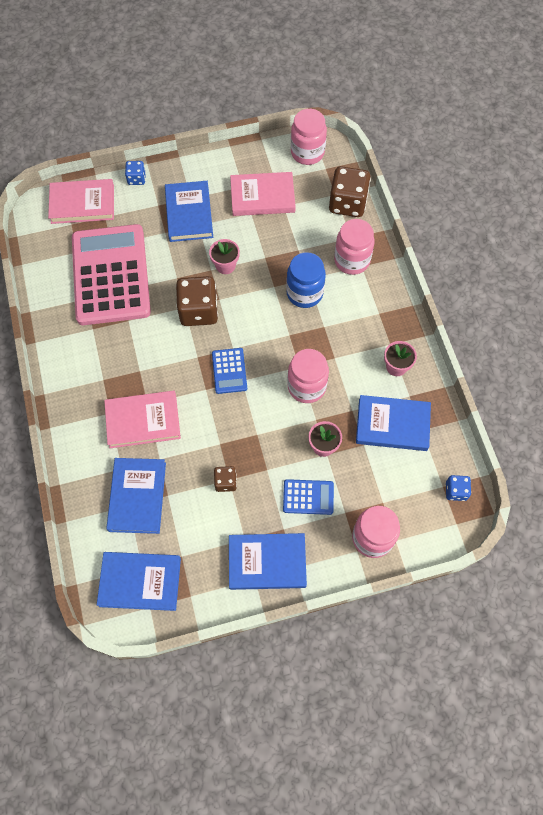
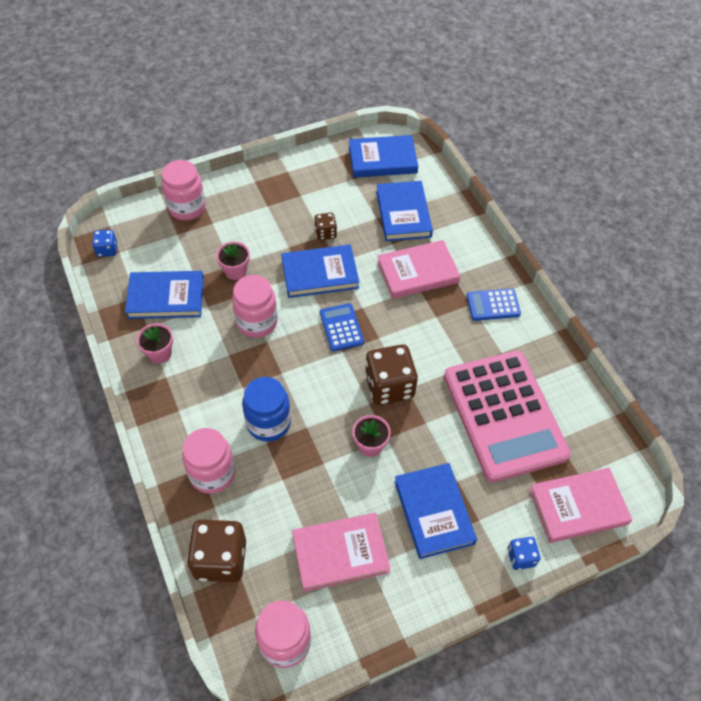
camera: 170 degrees right, 10 degrees down
blue book [229,533,307,590] -> blue book moved to [281,244,359,298]
blue calculator [283,479,334,515] -> blue calculator moved to [466,288,521,321]

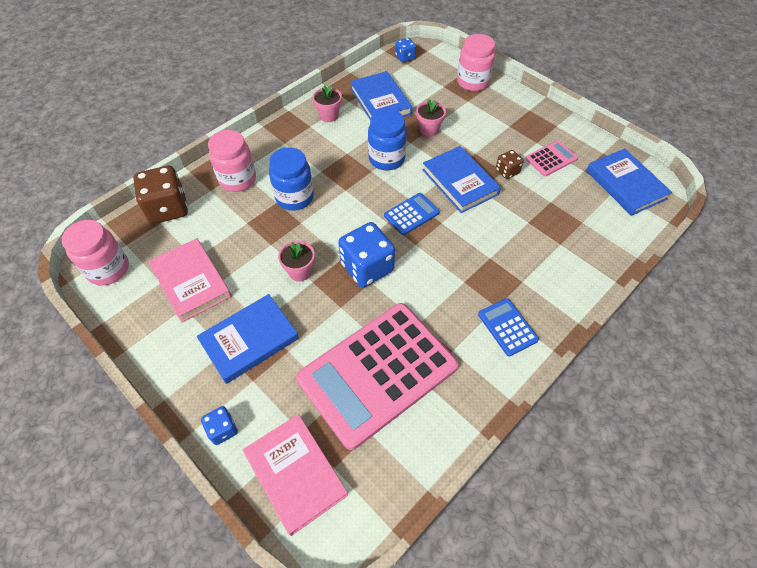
camera: 70 degrees right, 0 degrees up
pink jar [232,275,278,338] -> blue jar [368,109,407,170]
brown dice [365,344,418,405] -> blue dice [338,222,395,287]
blue book [376,181,433,241] -> none
pink book [377,240,460,299] -> none
none -> pink calculator [525,140,578,176]

